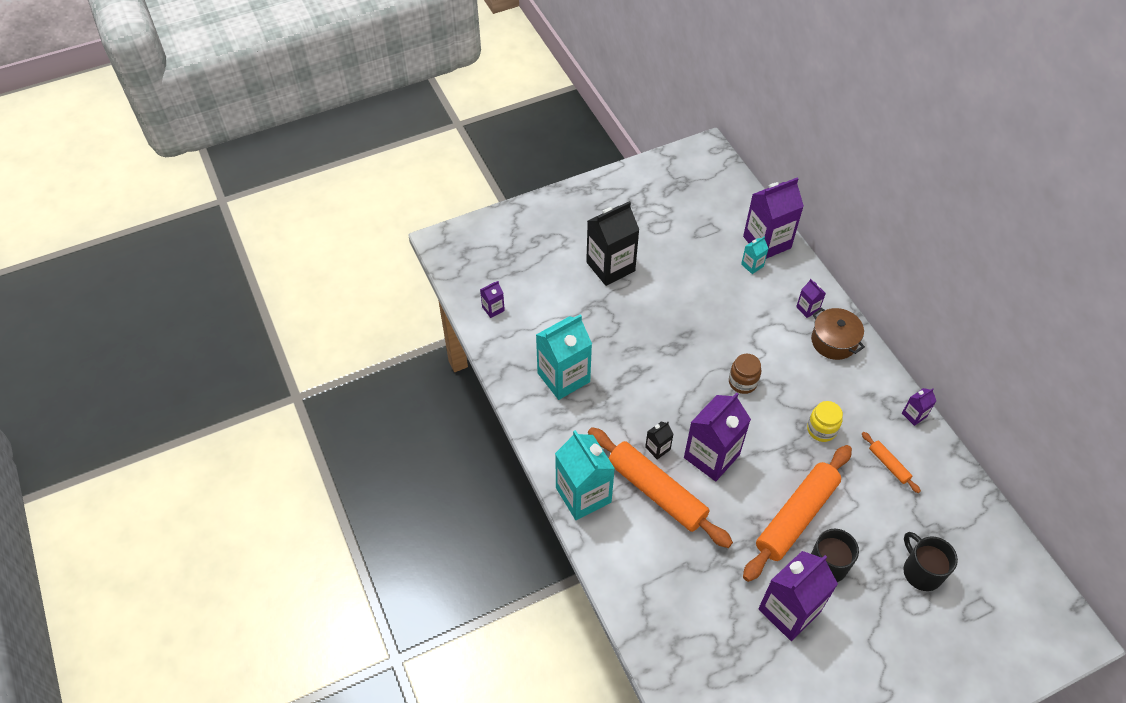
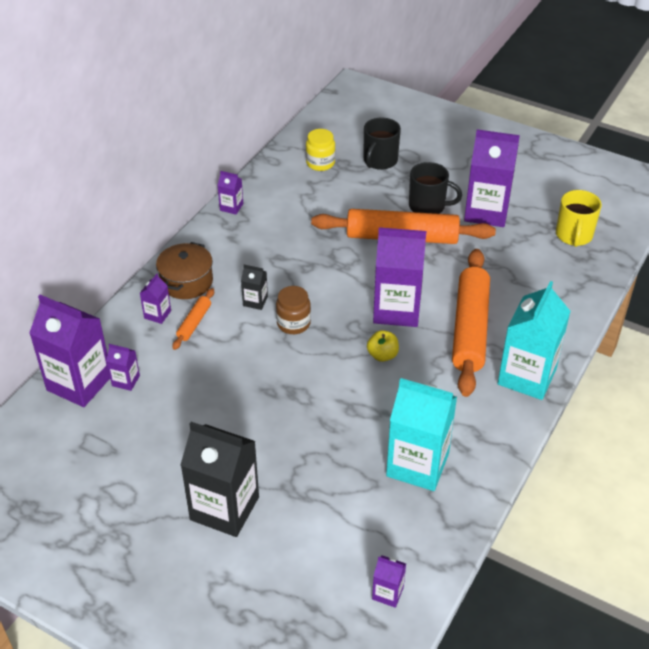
camera: 125 degrees left, 10 degrees down
black carton [645,421,673,460] -> black carton moved to [241,265,268,310]
turquoise carton [741,237,769,274] -> purple carton [106,344,140,391]
yellow jar [807,401,843,442] -> yellow jar moved to [306,129,335,171]
orange rolling pin [862,432,921,493] -> orange rolling pin moved to [172,288,214,350]
none -> yellow apple [367,330,399,362]
none -> yellow mug [556,190,602,247]

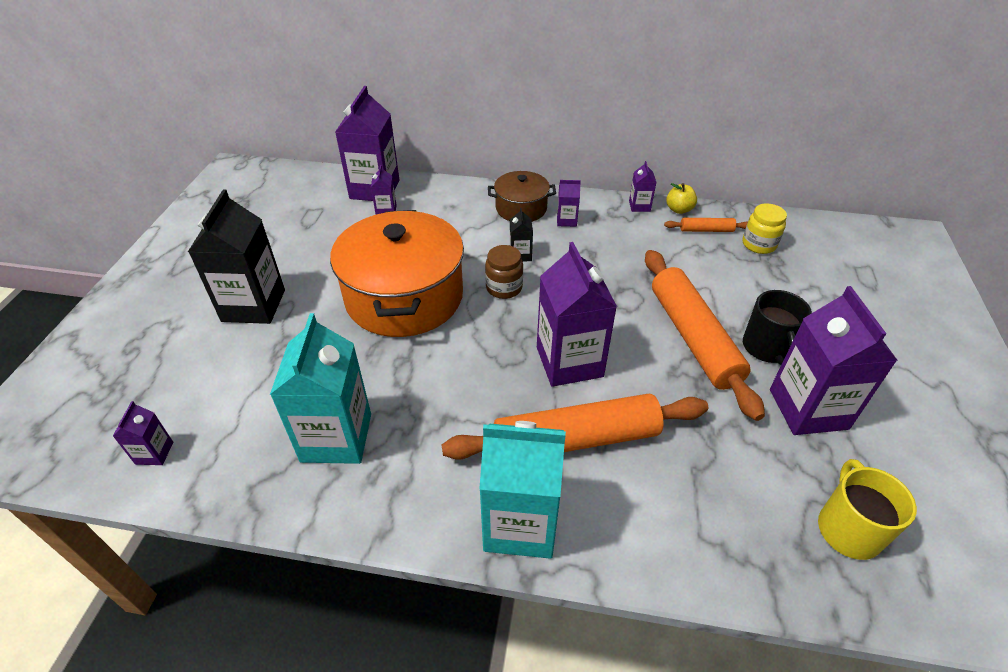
camera: 70 degrees right, 0 degrees up
purple carton [140,274,171,324] -> purple carton moved to [557,180,581,227]
orange rolling pin [172,288,214,350] -> orange rolling pin moved to [664,218,748,232]
black mug [364,117,401,170] -> none
yellow apple [367,330,399,362] -> yellow apple moved to [666,183,697,214]
yellow mug [556,190,602,247] -> yellow mug turned 105 degrees clockwise [818,459,917,560]
none -> orange pot [330,210,464,337]

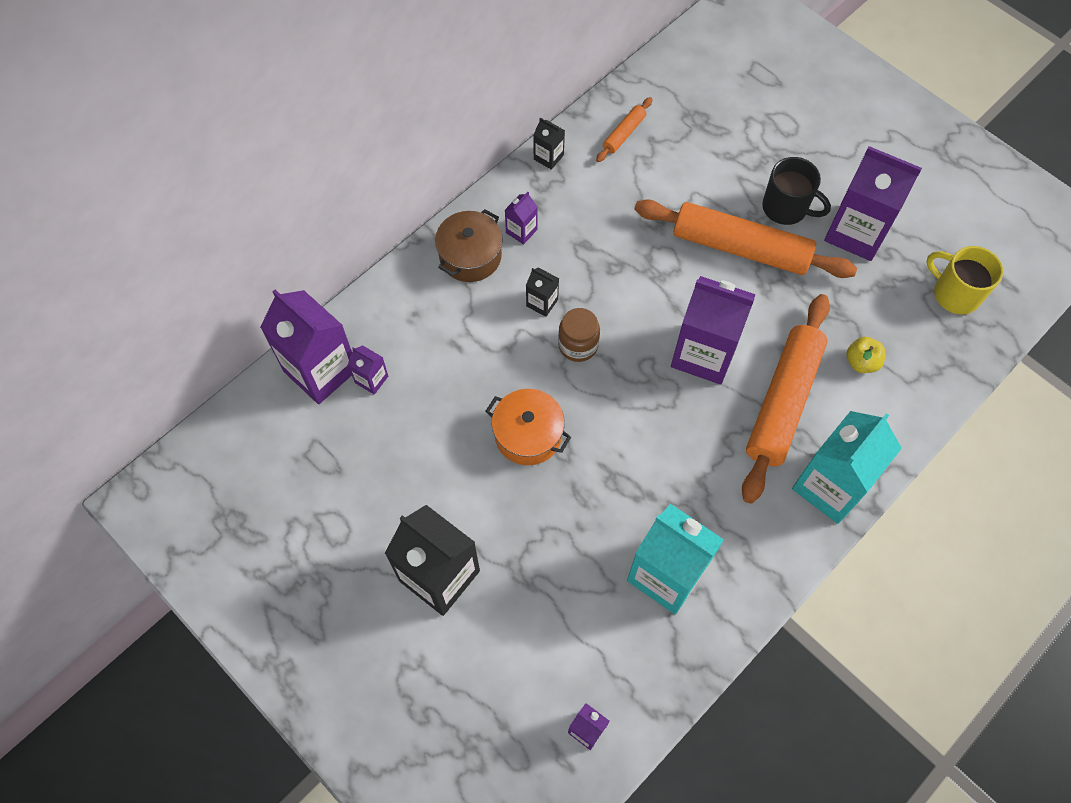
camera: 55 degrees left, 20 degrees up
orange pot [330,210,464,337] -> orange pot [486,389,571,465], size x0.51
purple carton [629,161,656,212] -> black carton [533,118,565,170]
yellow apple [666,183,697,214] -> yellow apple moved to [846,337,885,373]
yellow jar [742,204,787,254] -> none

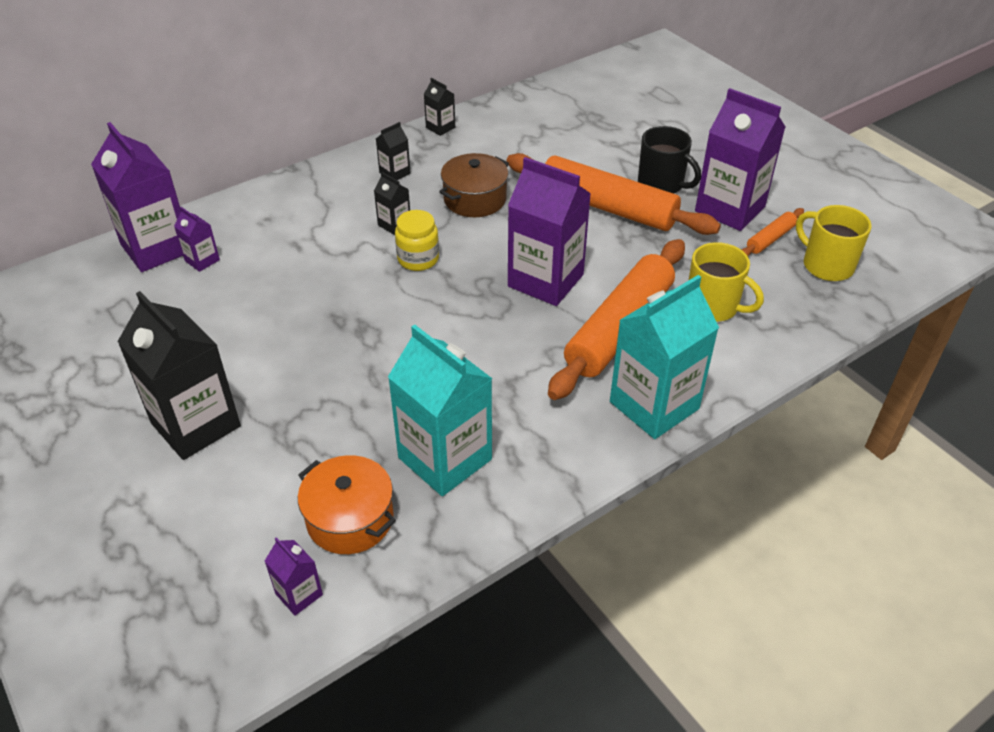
camera: 10 degrees right, 20 degrees down
brown pot [435,209,503,282] -> brown pot moved to [439,153,509,217]
orange pot [486,389,571,465] -> orange pot moved to [298,455,396,554]
purple carton [505,192,538,245] -> black carton [376,122,411,180]
brown jar [558,308,600,362] -> yellow jar [395,210,439,271]
orange rolling pin [596,97,653,162] -> orange rolling pin moved to [742,208,804,256]
yellow apple [846,337,885,373] -> yellow mug [688,242,764,322]

